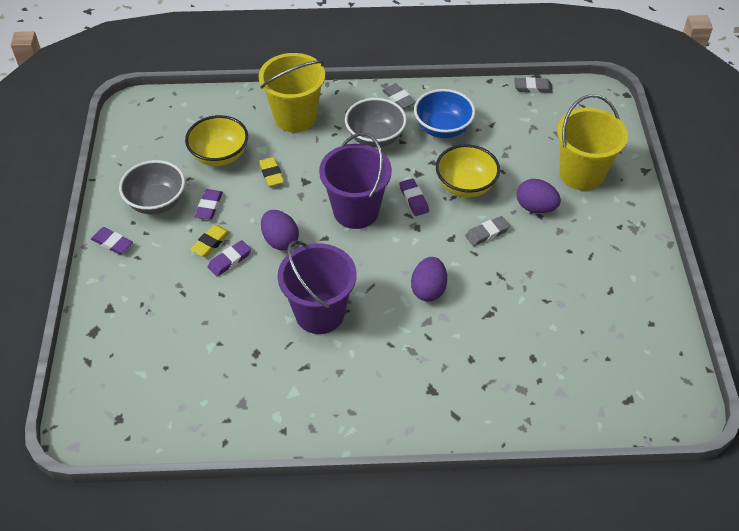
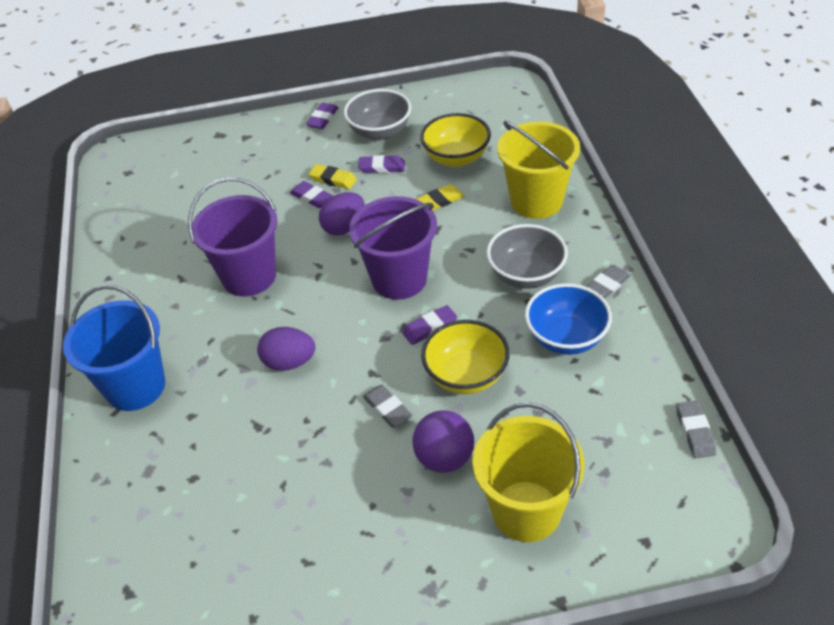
camera: 85 degrees right, 5 degrees down
purple egg [517,179,561,213] -> purple ball [412,410,474,473]
none -> blue bucket [63,285,165,411]

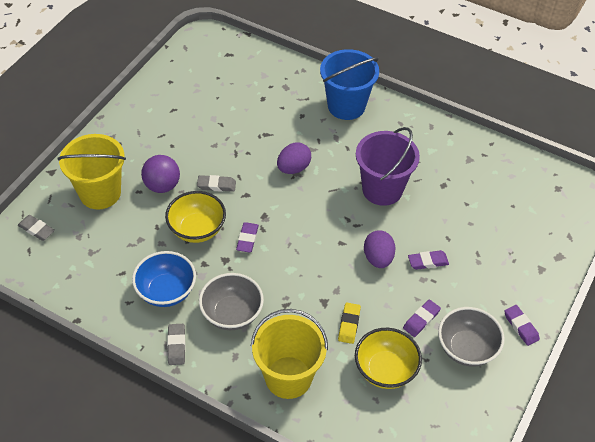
camera: 125 degrees right, 5 degrees up
yellow eraser [309,164,357,189] -> none
purple bucket [349,196,437,300] -> none
grey eraser [676,401,716,458] -> grey eraser moved to [18,215,55,241]

